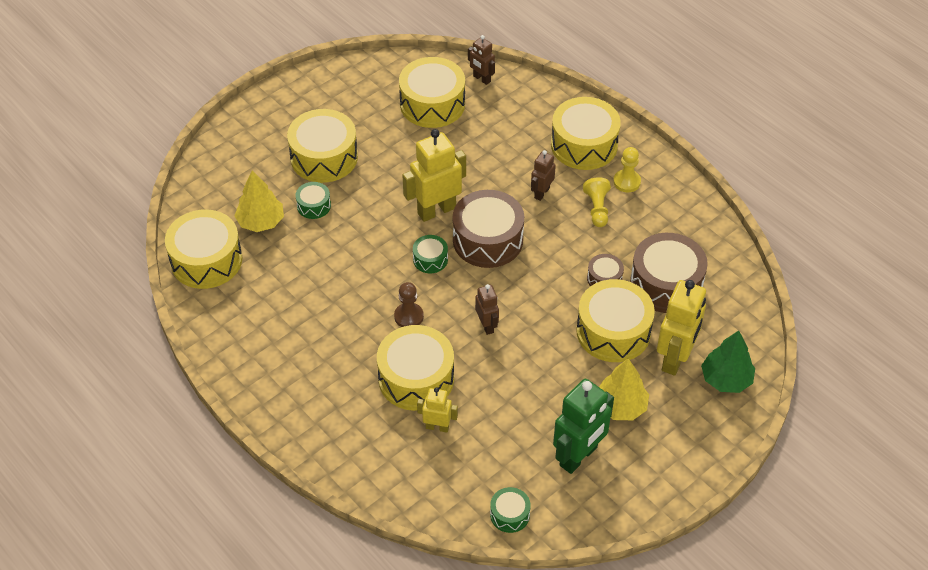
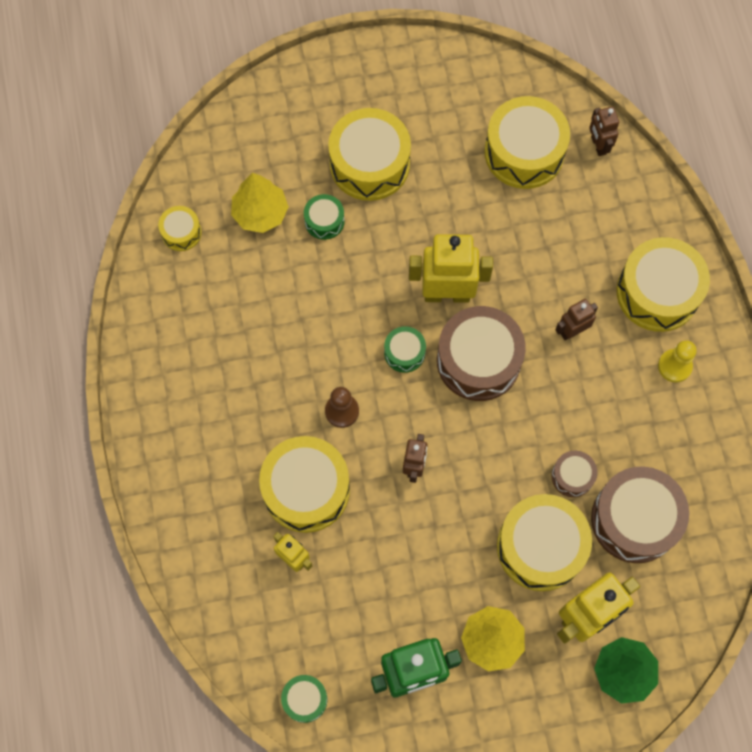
camera: 30 degrees right, 20 degrees up
yellow drum [165,209,242,289] -> yellow drum [158,206,202,251], size x0.49
yellow pawn [583,177,611,227] -> none

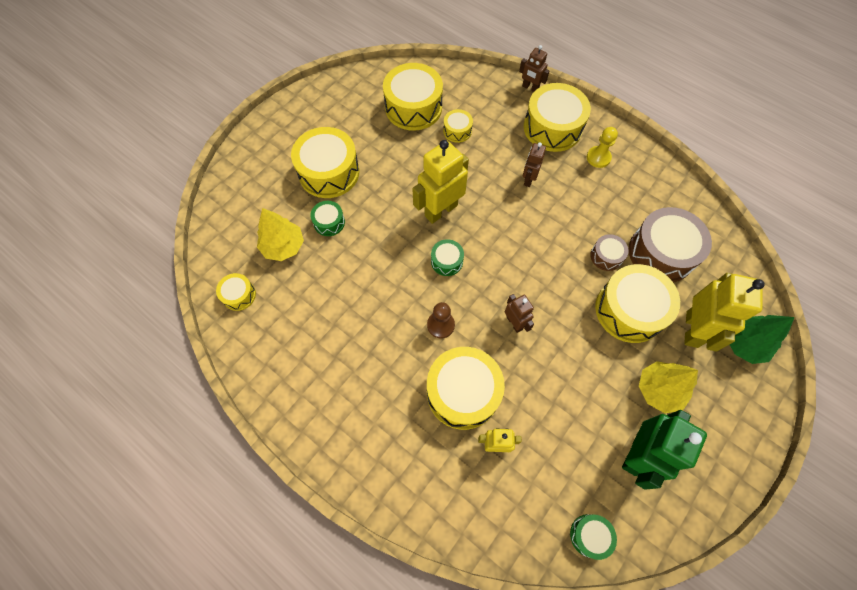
camera: 40 degrees left, 5 degrees down
brown drum [437,306,526,401] -> none
brown robot [589,106,619,156] -> brown robot moved to [519,45,549,92]
none -> yellow drum [443,109,473,143]

